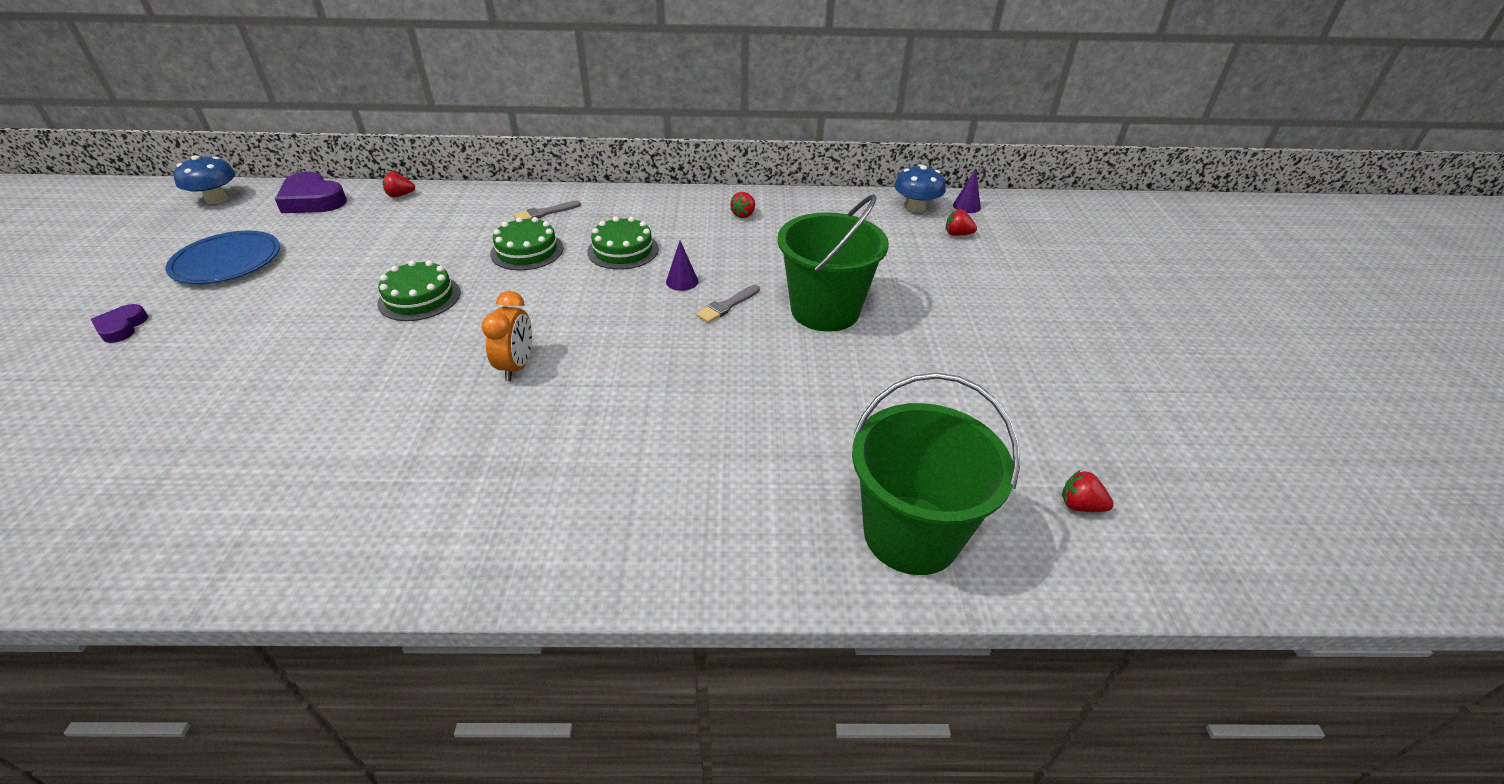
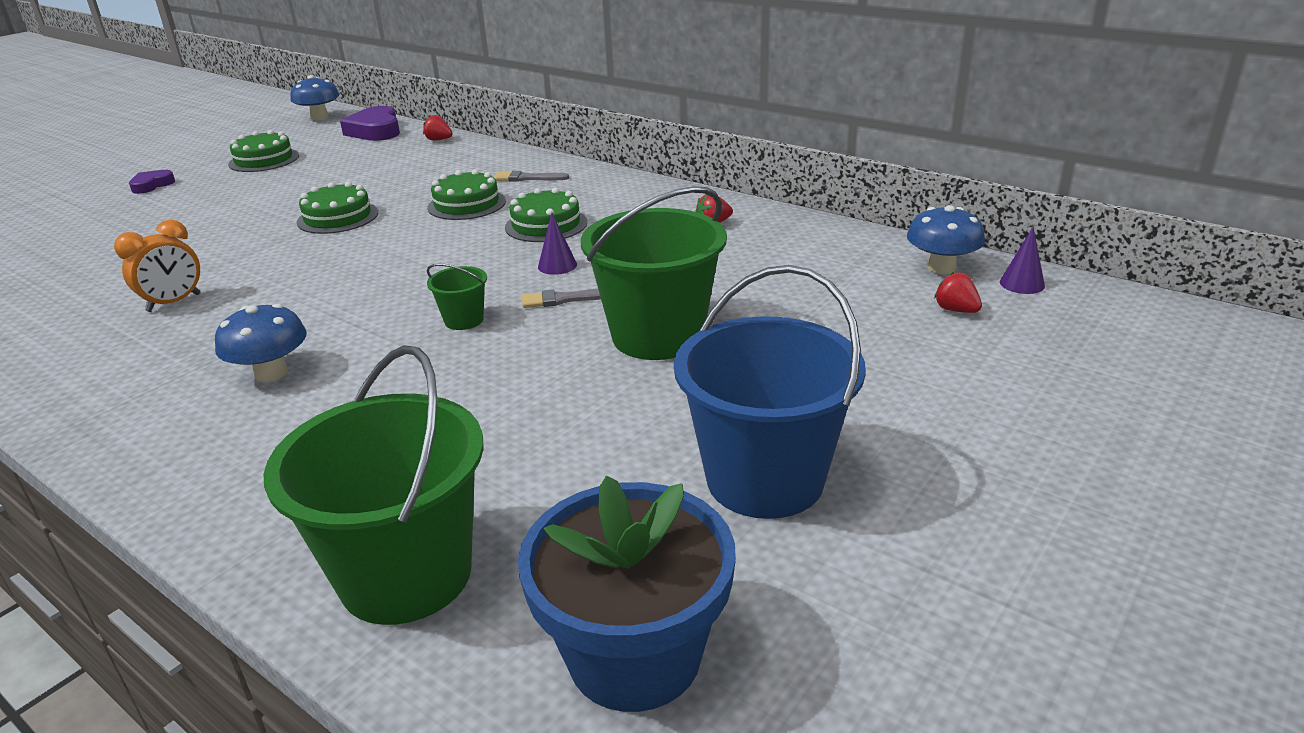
camera: 40 degrees right, 10 degrees down
blue plate [165,231,280,284] -> green cake [228,130,299,172]
orange clock [481,291,532,381] -> orange clock moved to [114,219,201,312]
red strawberry [1062,470,1114,512] -> blue flower pot [518,476,736,712]
none -> blue mushroom [215,304,307,382]
none -> green bucket [426,264,487,330]
none -> blue bucket [674,265,866,519]

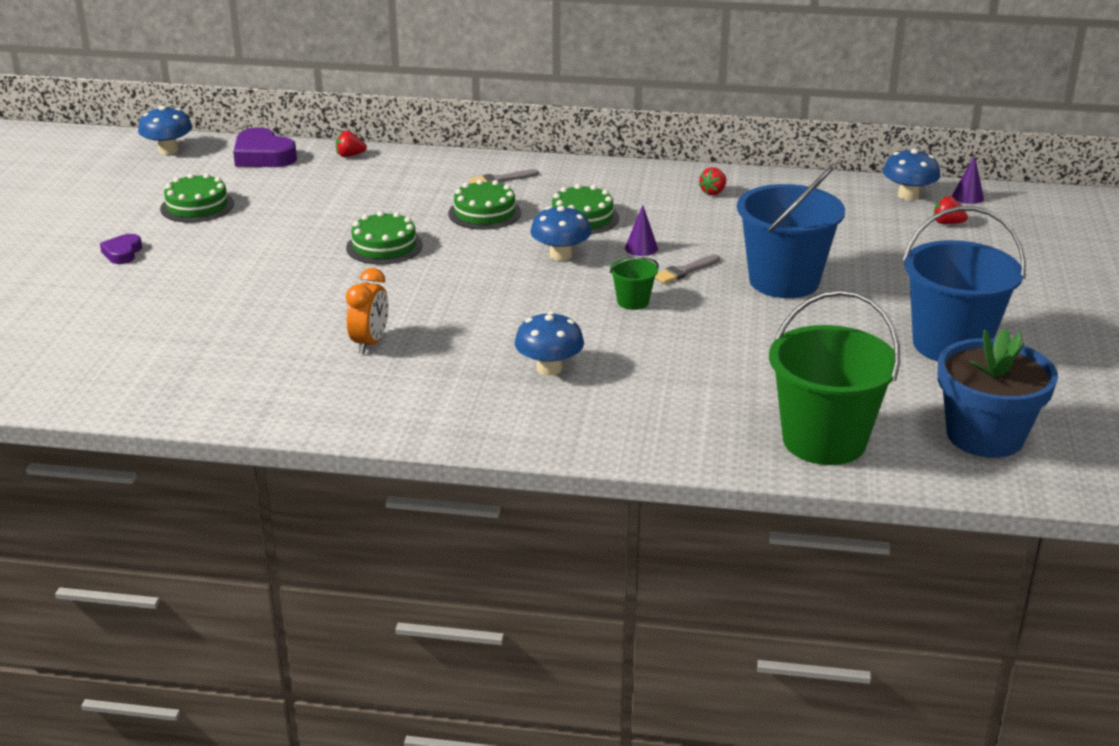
camera: 30 degrees left, 0 degrees up
green bucket [581,186,727,360] -> blue bucket [737,166,845,298]
none -> blue mushroom [530,206,591,261]

